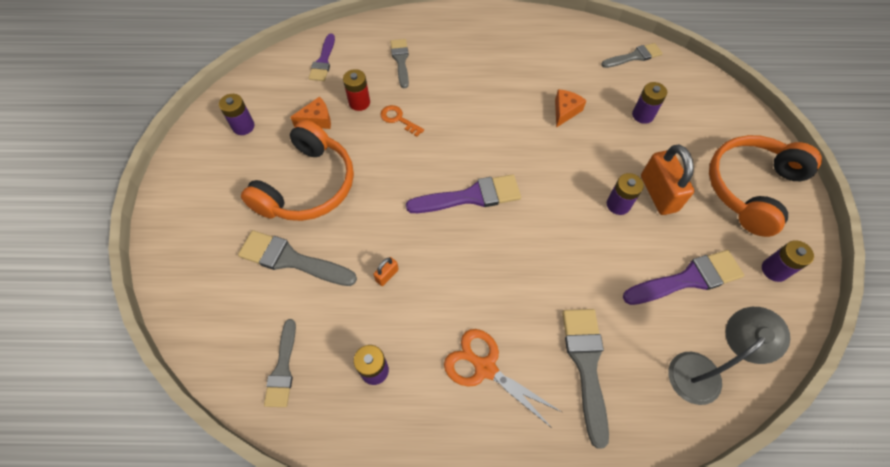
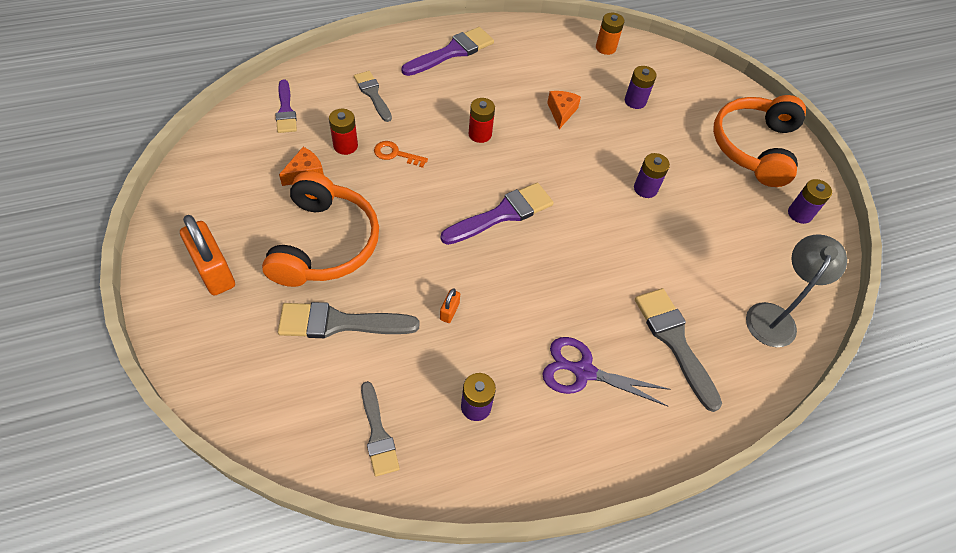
camera: 25 degrees left, 5 degrees down
purple battery [219,94,254,135] -> none
orange scissors [444,329,562,429] -> purple scissors [542,337,671,406]
grey brush [601,43,663,68] -> orange battery [596,13,625,55]
purple brush [623,250,744,305] -> purple brush moved to [402,27,494,76]
orange padlock [641,144,694,215] -> orange padlock moved to [180,215,235,295]
none -> red battery [469,98,495,143]

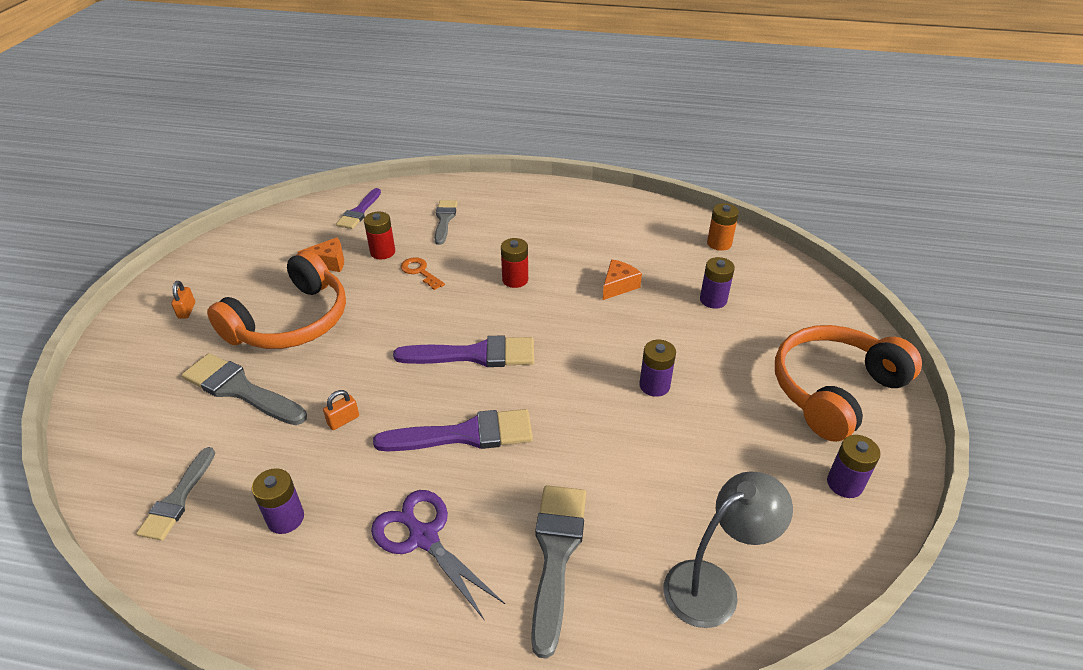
camera: 35 degrees right, 15 degrees down
orange padlock [180,215,235,295] -> orange padlock [171,281,195,319], size x0.45
purple brush [402,27,494,76] -> purple brush moved to [373,409,533,451]

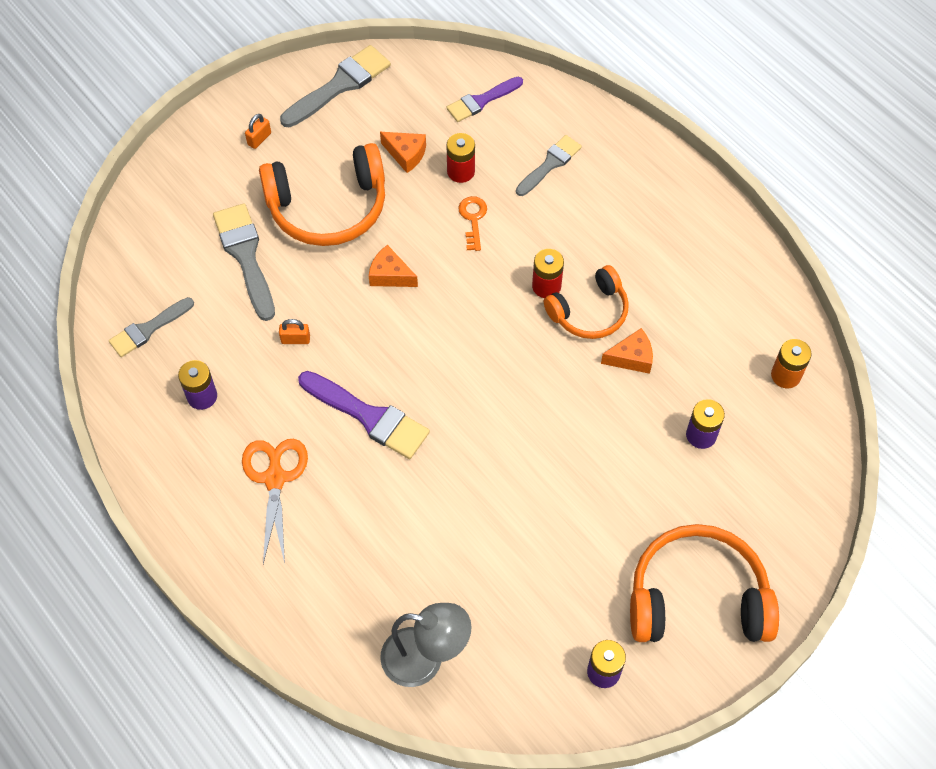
camera: 40 degrees right, 20 degrees up
purple scissors [371,490,505,621] -> orange scissors [242,439,308,564]
purple brush [393,335,534,367] -> none
grey brush [531,485,586,659] -> grey brush moved to [280,45,391,128]
purple battery [639,340,676,397] -> none
none -> orange cheese [369,245,418,287]
none -> orange headphones [544,265,629,339]

